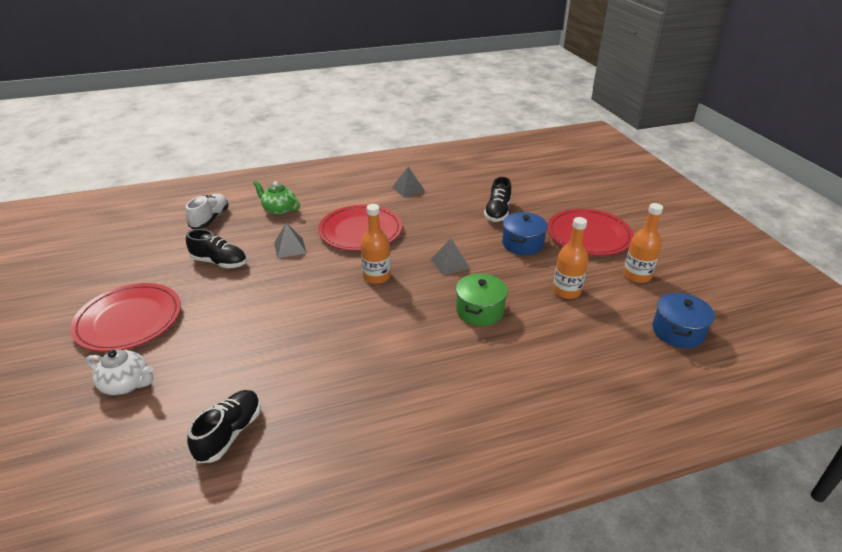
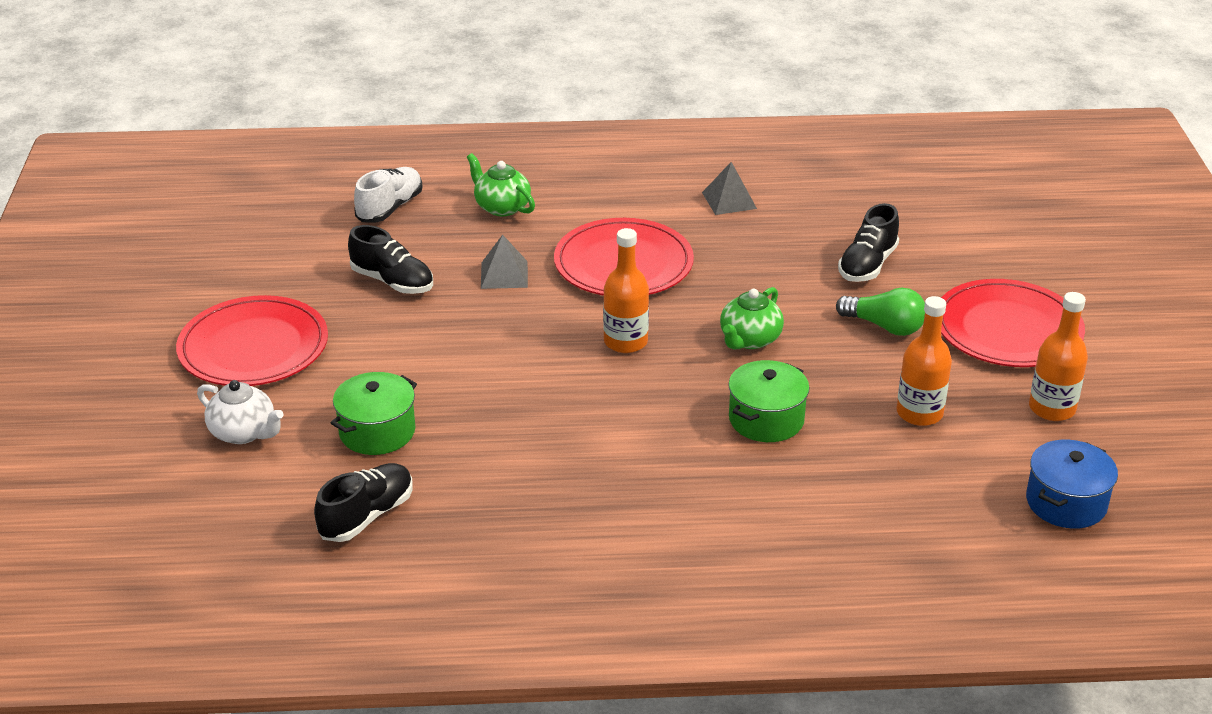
camera: 15 degrees right, 0 degrees up
grey pyramid [431,239,470,275] -> green teapot [720,287,784,349]
blue pot [502,212,548,255] -> green light bulb [836,288,925,336]
none -> green pot [330,372,417,455]

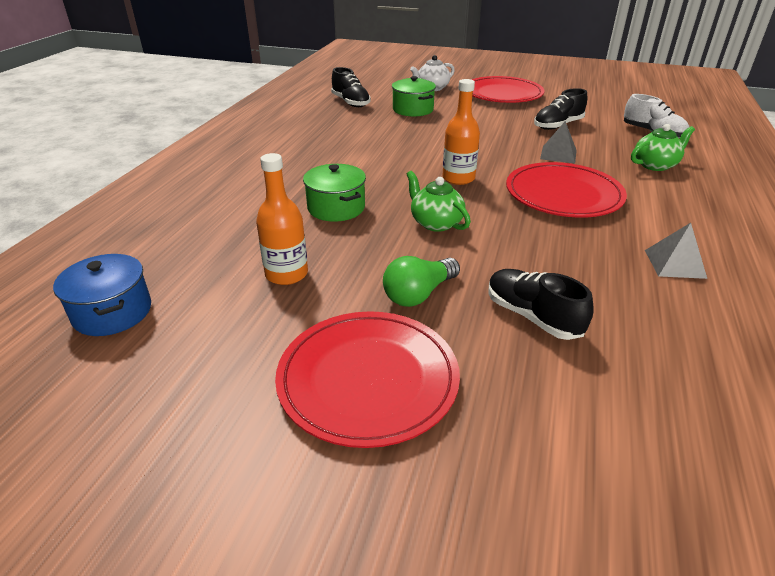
camera: 110 degrees right, 0 degrees up
orange bottle [1029,292,1088,421] -> none

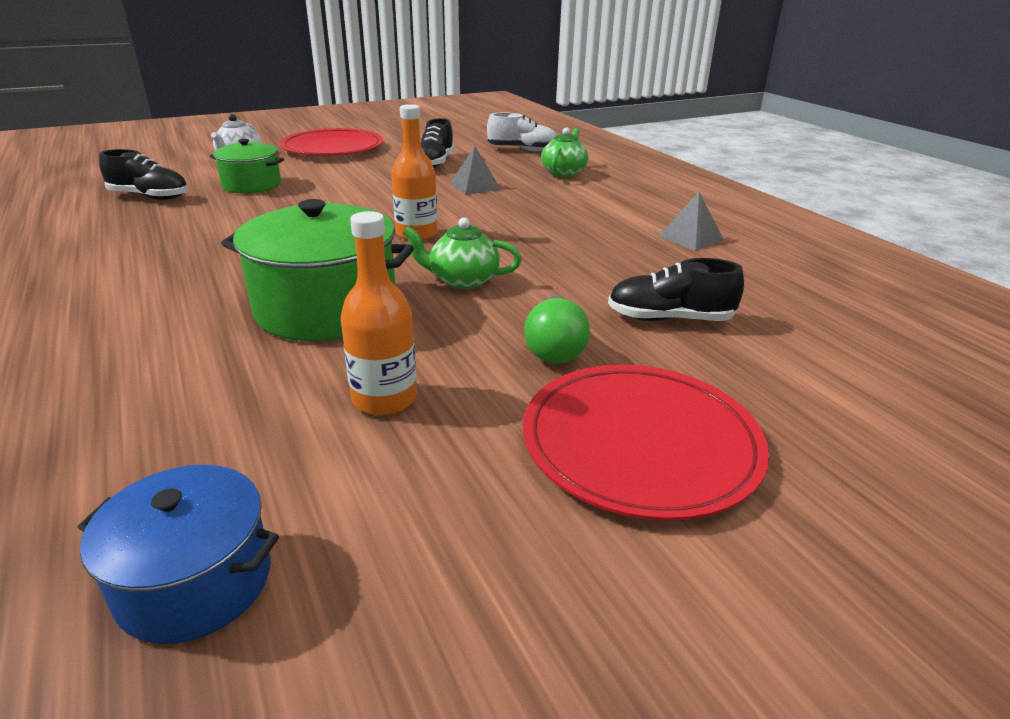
camera: 45 degrees left, 5 degrees down
green pot [303,164,366,222] -> green pot [221,199,414,341], size x1.65
red plate [506,162,627,218] -> none

